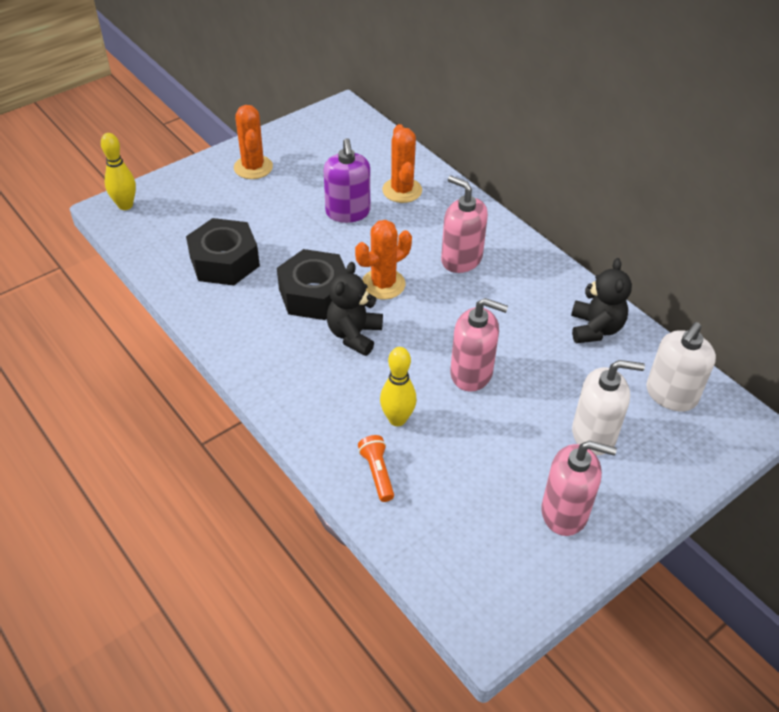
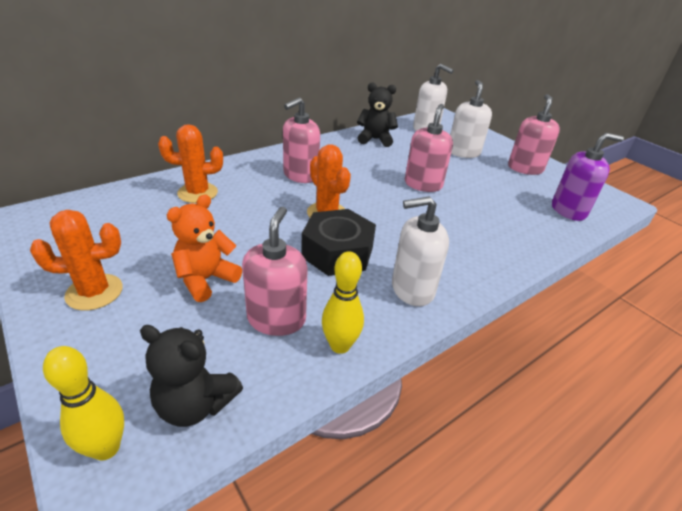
camera: 90 degrees left, 10 degrees down
black nut [186,218,260,286] -> pink soap dispenser [242,207,308,336]
purple soap dispenser [324,138,370,223] -> purple soap dispenser moved to [552,133,624,221]
black teddy bear [327,262,383,356] -> black teddy bear moved to [140,325,243,427]
orange flashlight [358,435,394,502] -> none
yellow bowling pin [380,347,417,426] -> yellow bowling pin moved to [322,251,364,354]
none -> orange teddy bear [167,194,242,302]
none -> white soap dispenser [392,196,449,306]

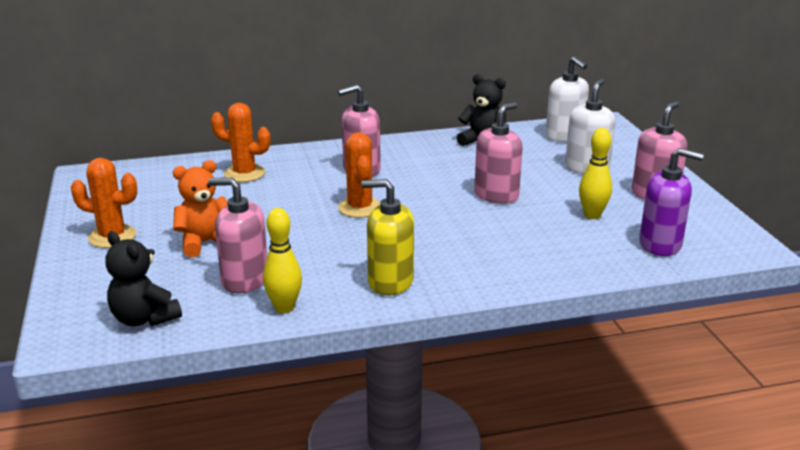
camera: 25 degrees right, 10 degrees down
yellow bowling pin [43,346,124,461] -> yellow bowling pin moved to [579,128,612,219]
pink soap dispenser [242,207,308,336] -> pink soap dispenser turned 105 degrees counterclockwise [208,178,267,294]
black nut [301,209,376,276] -> none
white soap dispenser [392,196,449,306] -> yellow soap dispenser [361,179,414,295]

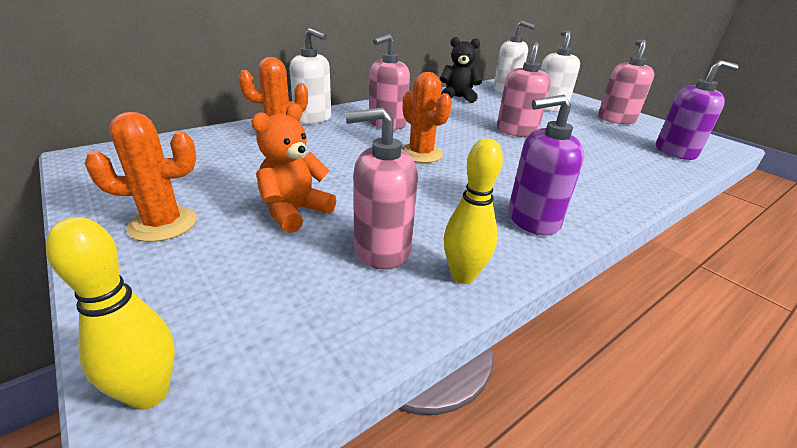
camera: 25 degrees left, 5 degrees up
black teddy bear [105,231,182,327] -> none
yellow soap dispenser [361,179,414,295] -> purple soap dispenser [508,95,585,236]
yellow bowling pin [579,128,612,219] -> yellow bowling pin moved to [46,217,175,410]
none -> white soap dispenser [290,28,331,124]

